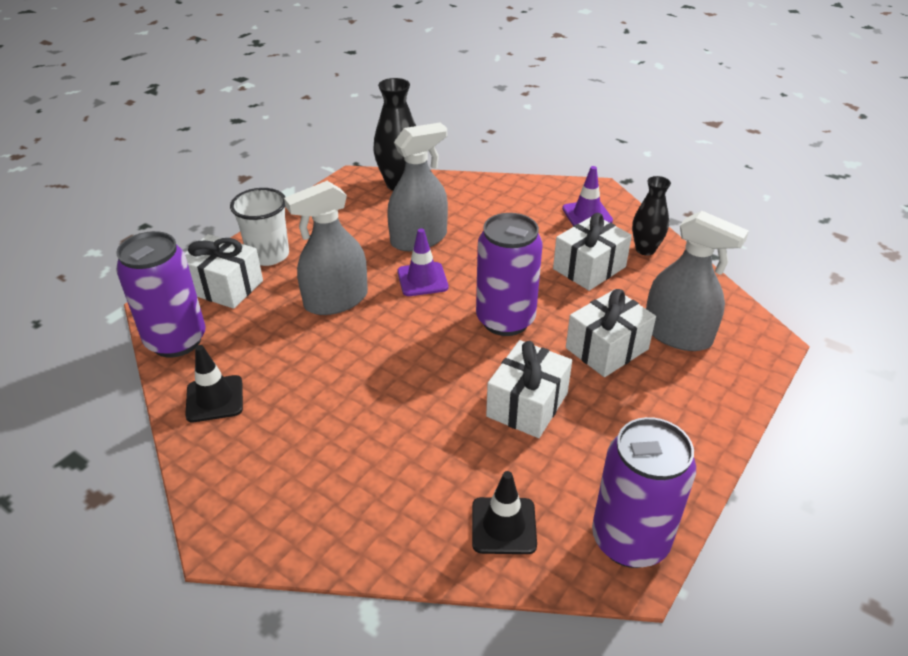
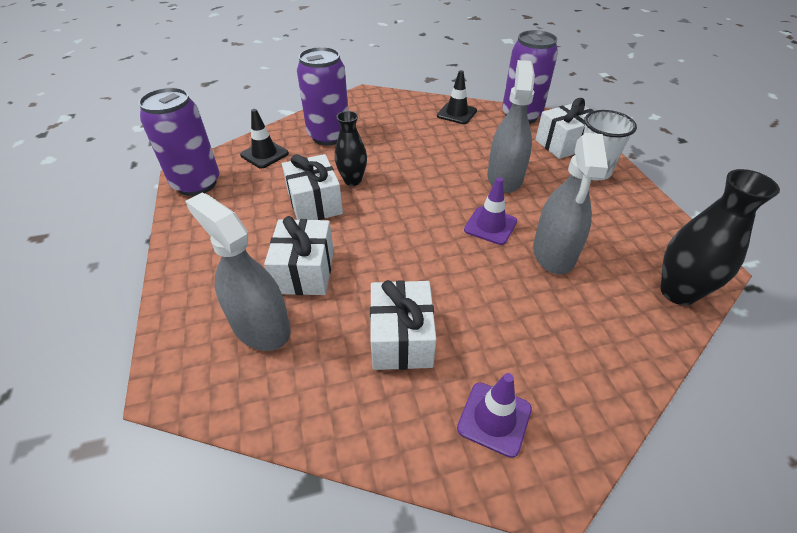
camera: 130 degrees right, 5 degrees up
purple can [476,213,543,336] -> purple can moved to [297,47,348,145]
black vase [632,176,671,256] -> black vase moved to [335,111,367,186]
grey spray bottle [646,211,749,351] -> grey spray bottle turned 60 degrees clockwise [185,192,291,351]

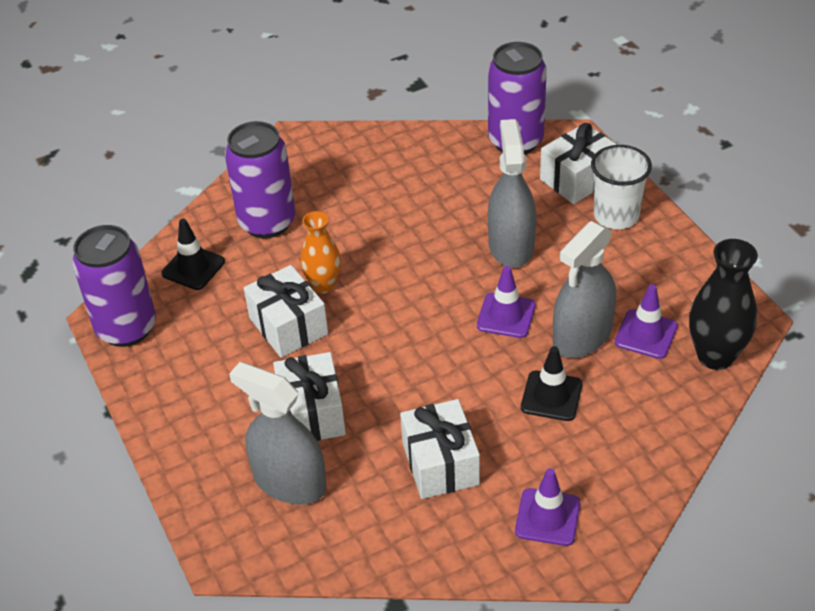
camera: 10 degrees left, 0 degrees up
black vase [335,111,367,186] -> orange vase [301,211,341,294]
black traffic cone [437,70,477,124] -> black traffic cone moved to [521,346,582,421]
grey spray bottle [533,133,608,274] -> grey spray bottle turned 45 degrees clockwise [553,221,616,358]
none -> purple traffic cone [615,284,678,359]

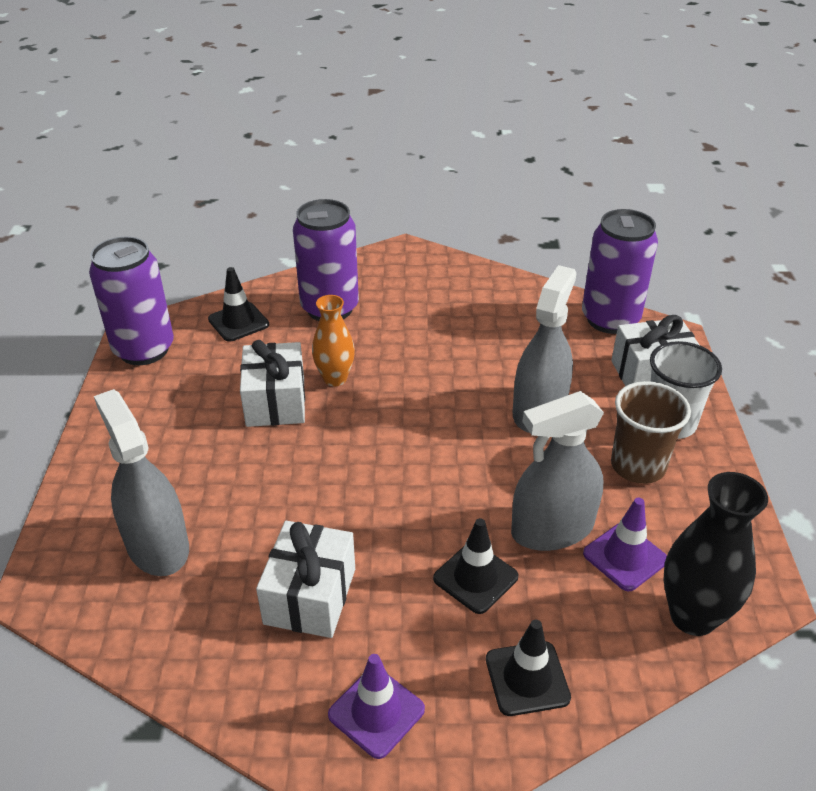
camera: 25 degrees right, 5 degrees down
white gift [273,352,346,441] -> none
purple traffic cone [477,266,536,338] -> none
none -> black traffic cone [486,620,571,716]
none -> brown cup [611,381,691,484]

